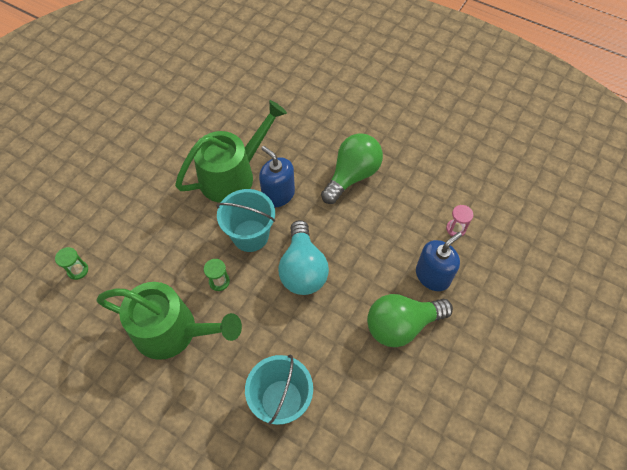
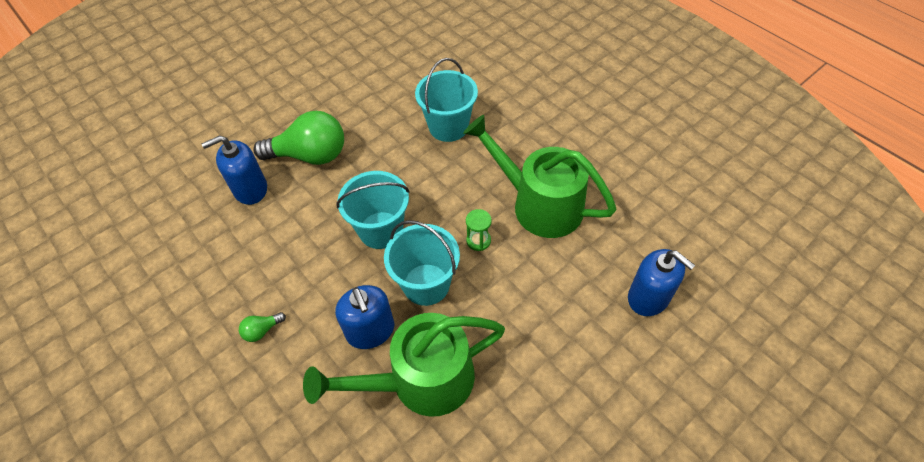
camera: 160 degrees left, 5 degrees down
green hourglass [55,247,88,280] -> blue soap dispenser [628,249,695,316]
turquoise light bulb [278,220,329,295] -> turquoise bucket [336,171,410,249]
green light bulb [321,133,383,204] -> green light bulb [239,312,286,342], size x0.41
pink hourglass [446,205,473,237] -> none

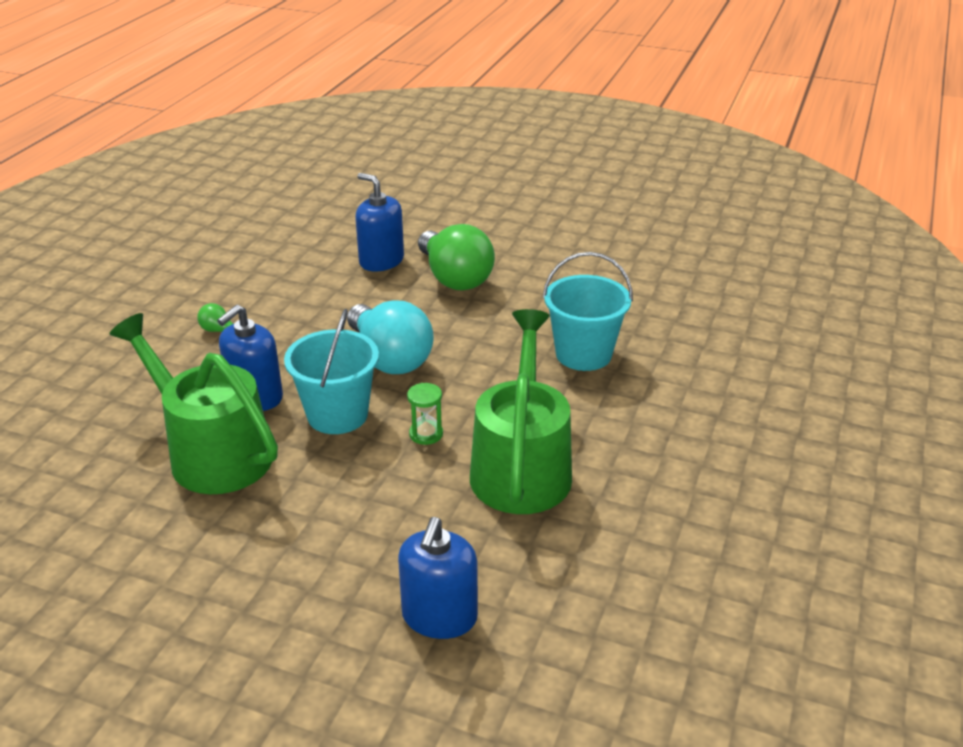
camera: 60 degrees right, 20 degrees down
turquoise bucket [336,171,410,249] -> turquoise light bulb [347,301,434,374]

